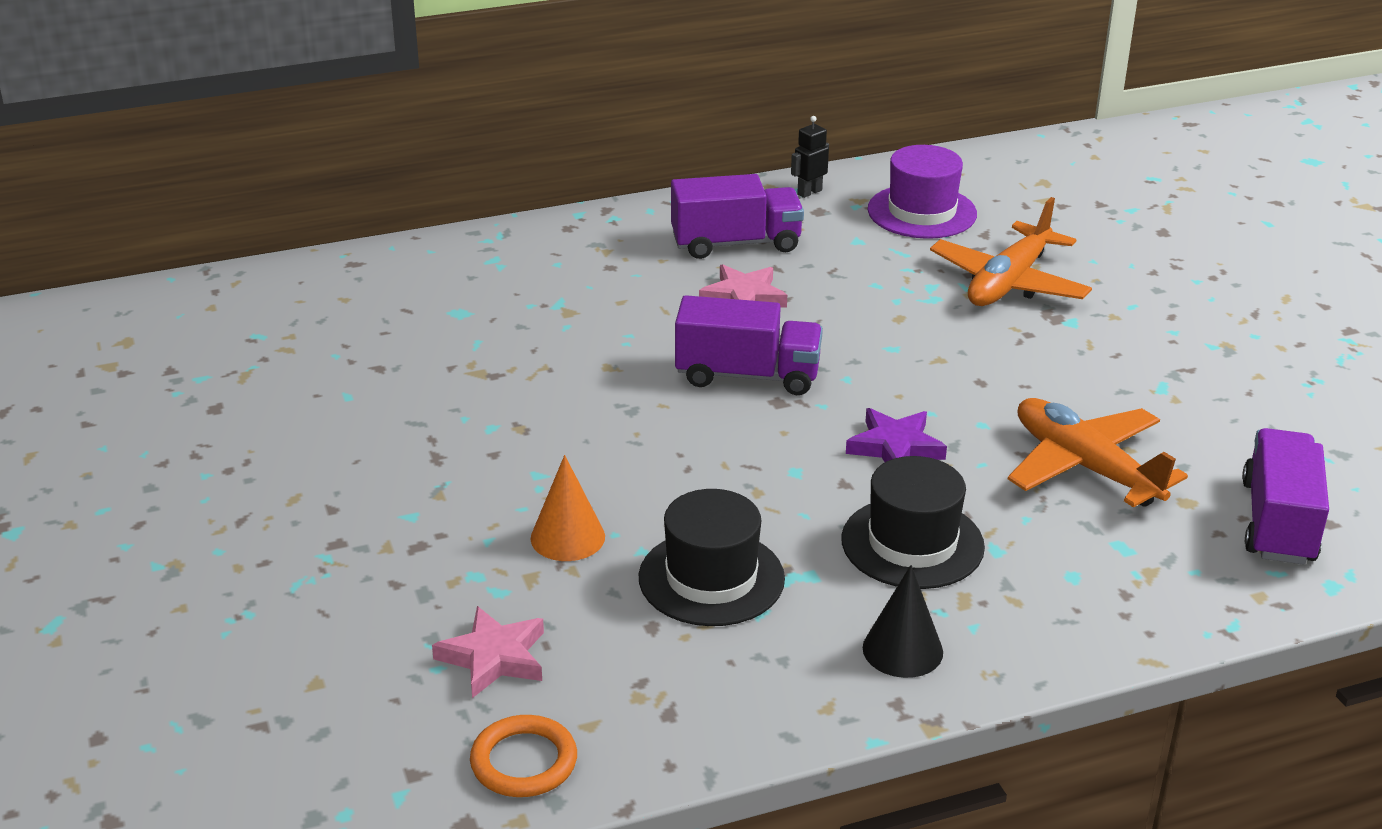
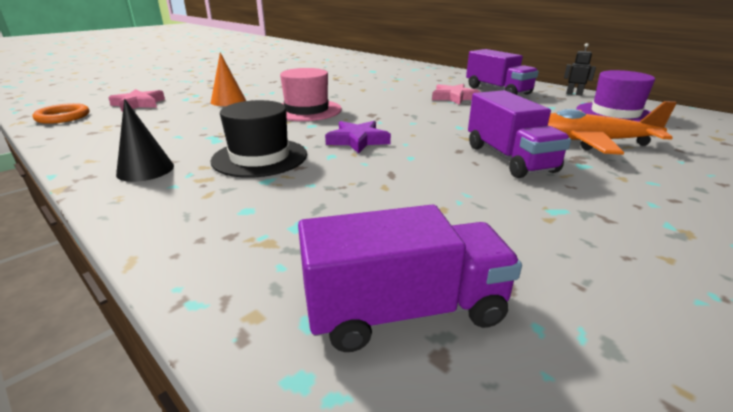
camera: 65 degrees right, 5 degrees down
black hat [639,489,785,626] -> none
purple truck [675,295,823,395] -> purple truck moved to [468,90,571,178]
orange plane [1008,398,1188,508] -> none
none -> pink hat [280,68,342,121]

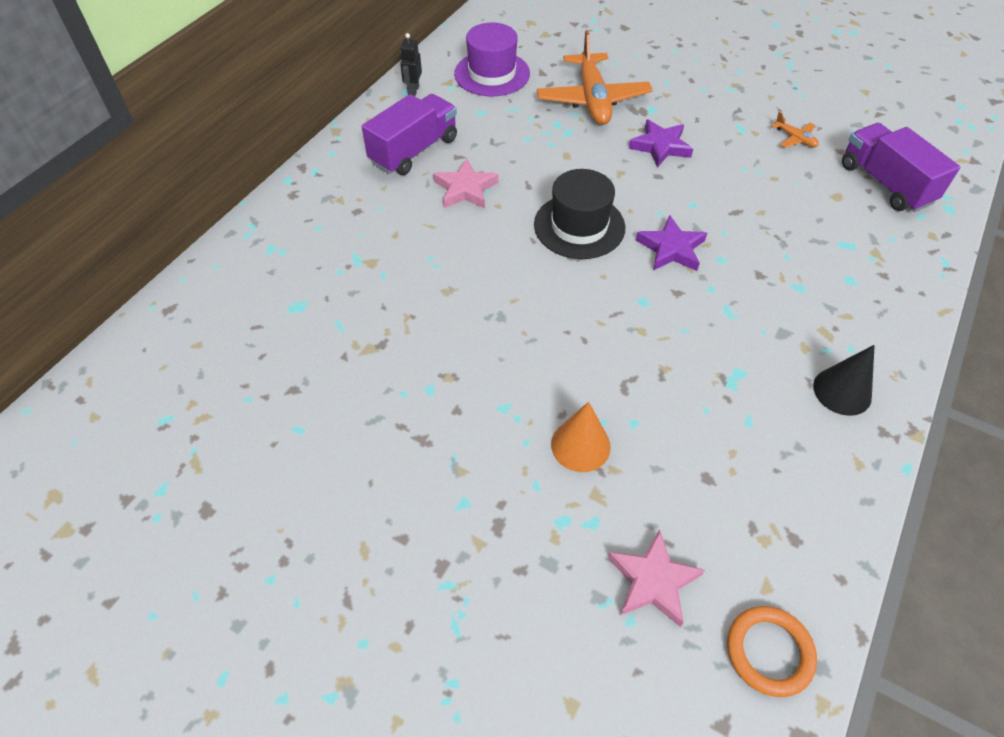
camera: 105 degrees left, 25 degrees up
black hat [210,100,307,178] -> black hat moved to [534,169,625,259]
pink hat [280,68,342,121] -> none
purple truck [468,90,571,178] -> purple star [629,119,693,167]
none -> orange plane [771,112,819,148]

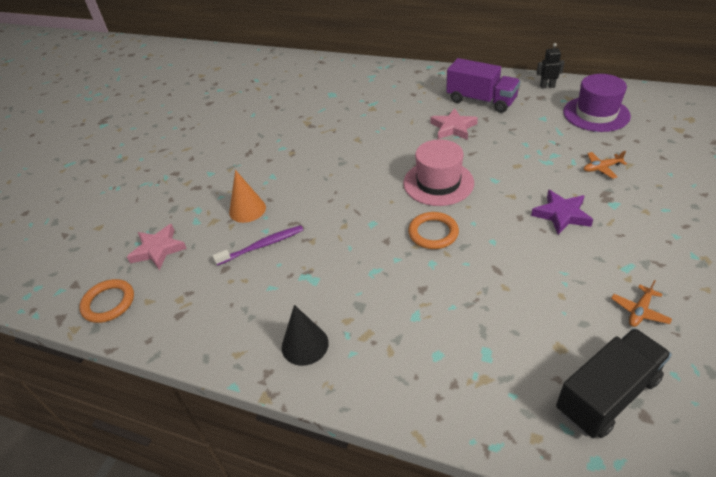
camera: 85 degrees right, 10 degrees down
black hat [534,169,625,259] -> pink hat [403,139,474,206]
orange plane [537,30,653,125] -> orange plane [584,151,627,179], size x0.43
purple star [636,215,707,271] -> orange ring [408,212,459,249]
purple truck [842,123,960,212] -> black truck [556,328,672,438]
none -> purple toothbrush [212,225,303,266]

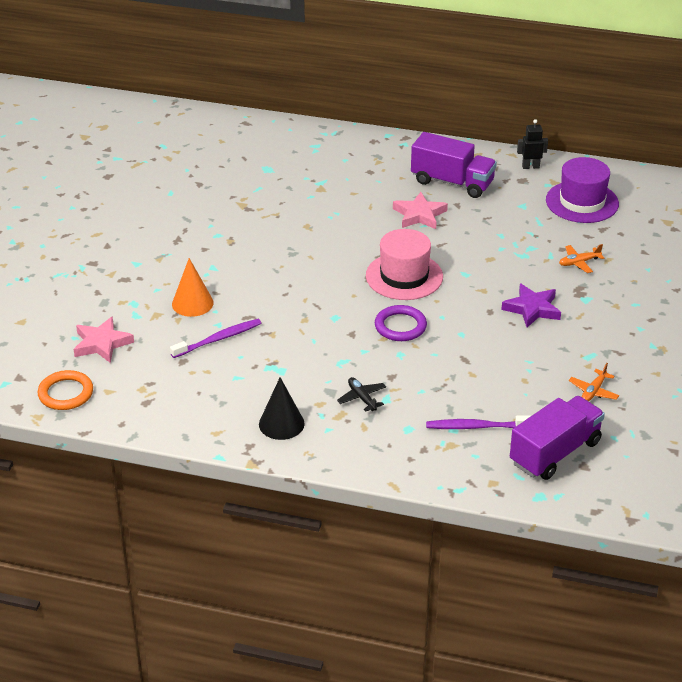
camera: 10 degrees left, 5 degrees down
orange ring [408,212,459,249] -> purple ring [375,305,427,341]
black truck [556,328,672,438] -> purple truck [510,396,605,480]
none -> black plane [337,377,386,412]
none -> purple toothbrush [426,416,531,429]

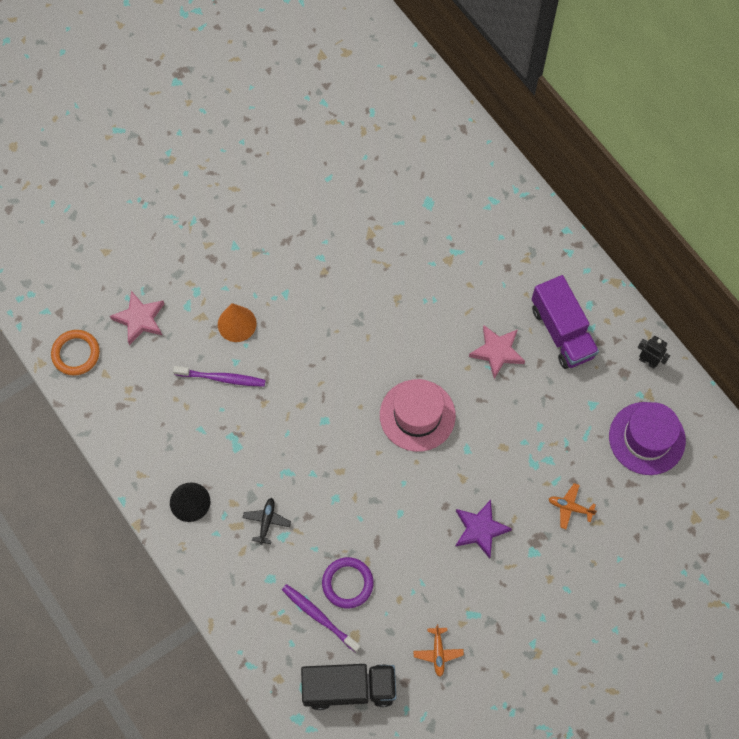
camera: 40 degrees right, 30 degrees up
purple ring [375,305,427,341] -> purple ring moved to [322,557,373,608]
purple truck [510,396,605,480] -> black truck [301,664,397,710]
orange plane [569,363,619,401] -> orange plane turned 75 degrees counterclockwise [413,624,464,677]

